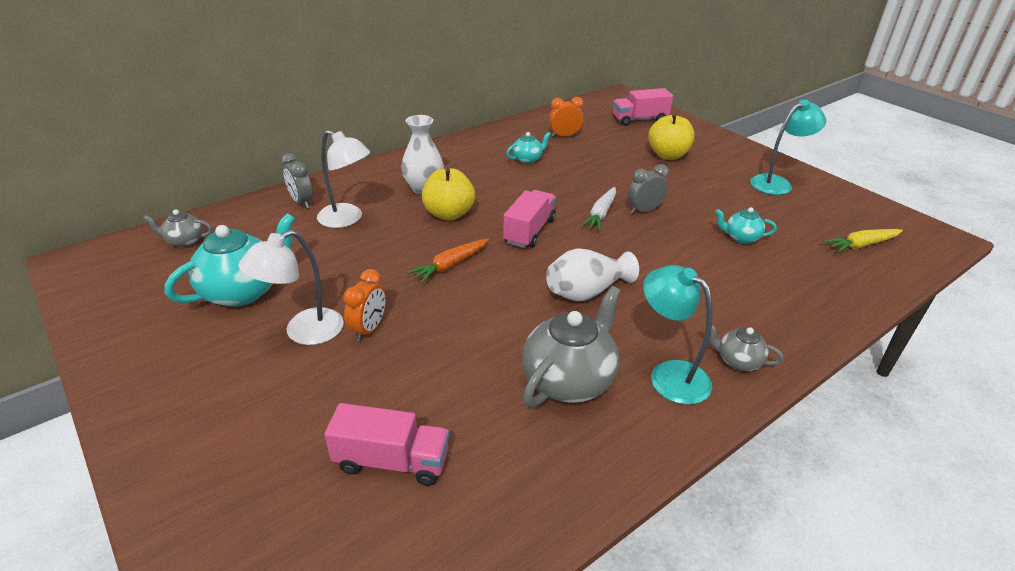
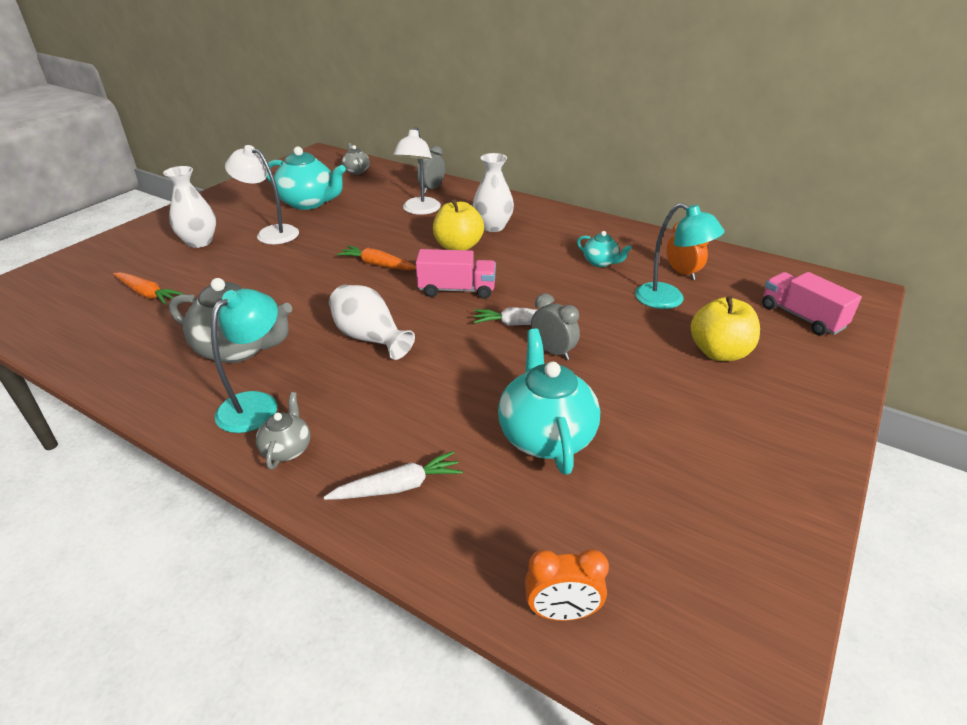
camera: 70 degrees right, 0 degrees up
pink truck [324,403,449,486] -> orange carrot [113,272,184,305]
orange clock [343,269,386,341] -> orange clock moved to [525,549,609,621]
turquoise teapot [715,207,777,244] -> turquoise teapot [498,329,600,475], size x1.94
turquoise lamp [750,99,826,195] -> turquoise lamp moved to [635,203,725,309]
yellow carrot [823,229,903,253] -> none
none -> white vase [163,166,216,248]
none -> white carrot [324,451,463,500]

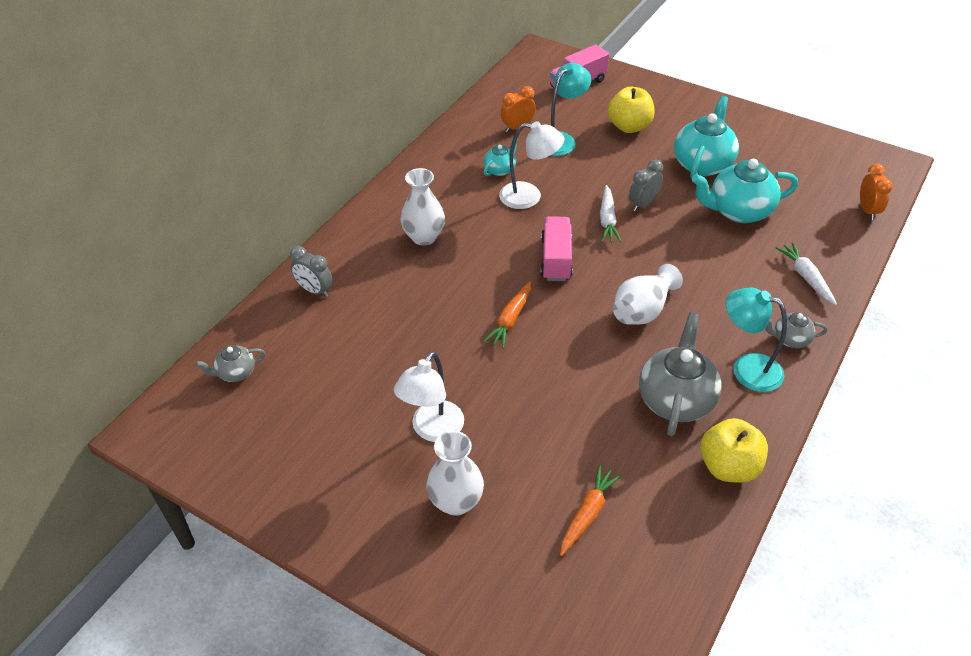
camera: 90 degrees left, 10 degrees up
turquoise teapot [267,146,346,210] -> turquoise teapot moved to [674,96,739,179]
white lamp [393,127,441,215] -> white lamp moved to [499,121,564,209]
yellow apple [433,199,484,250] -> yellow apple moved to [700,418,768,483]

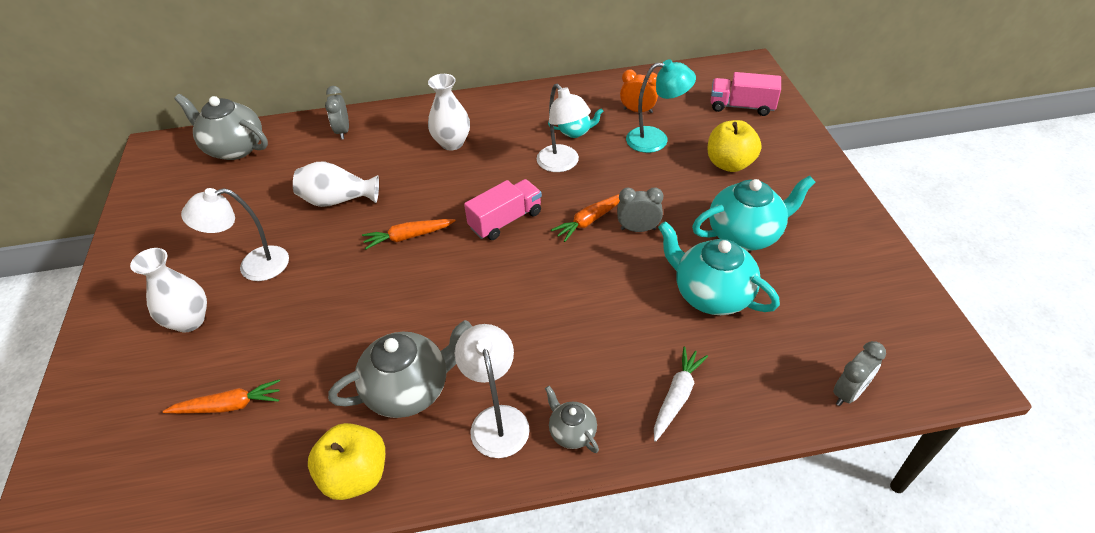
camera: 50 degrees right, 0 degrees up
grey teapot [196,345,266,382] -> grey teapot [174,94,268,160], size x1.94
white carrot [600,185,622,242] -> orange carrot [551,194,620,242]
white vase [613,264,683,325] -> white vase moved to [293,161,379,207]
turquoise lamp [726,288,787,392] -> white lamp [455,324,530,458]
orange clock [860,164,893,220] -> grey clock [833,341,886,406]

